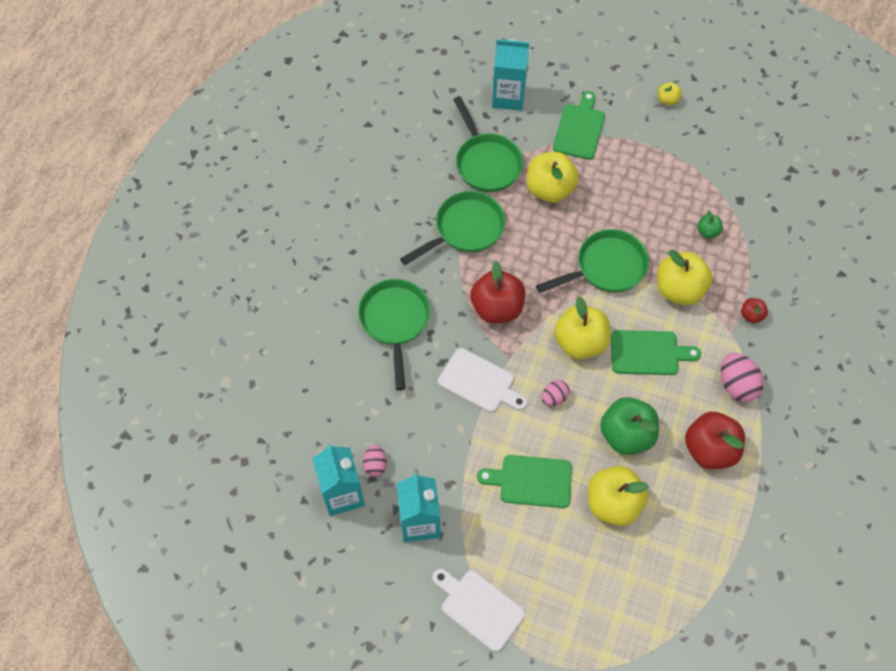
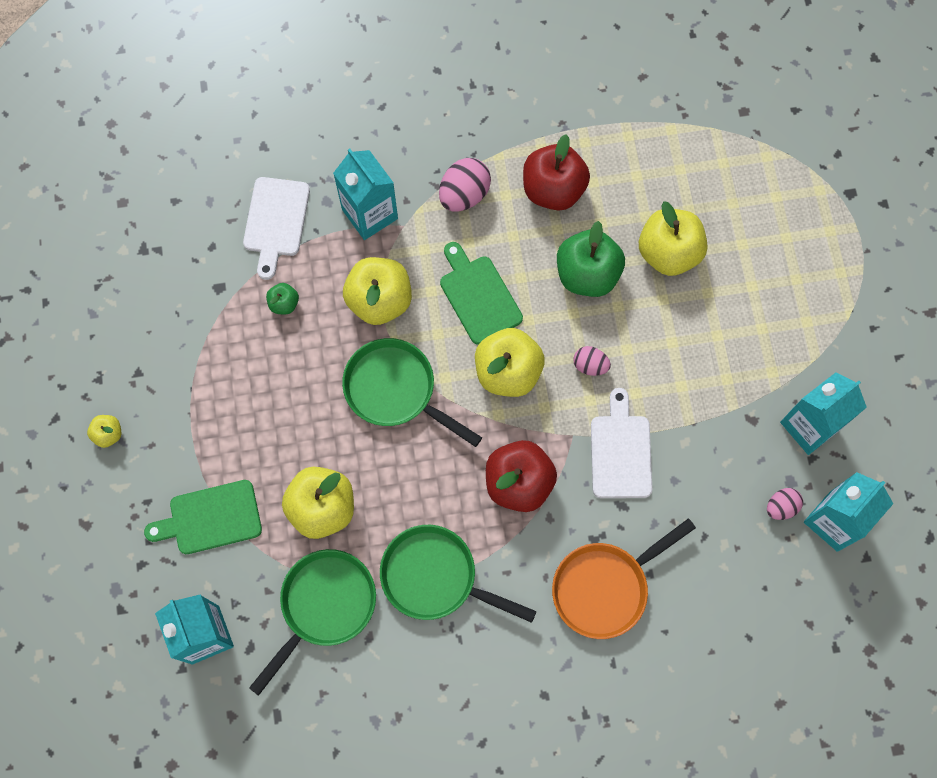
camera: 120 degrees left, 10 degrees up
green pan [358,279,430,390] -> orange pan [552,518,696,639]
white cutting board [432,569,526,652] -> white cutting board moved to [243,177,310,280]
green cutting board [477,455,572,508] -> none
red apple [741,298,768,323] -> turquoise carton [333,148,398,240]

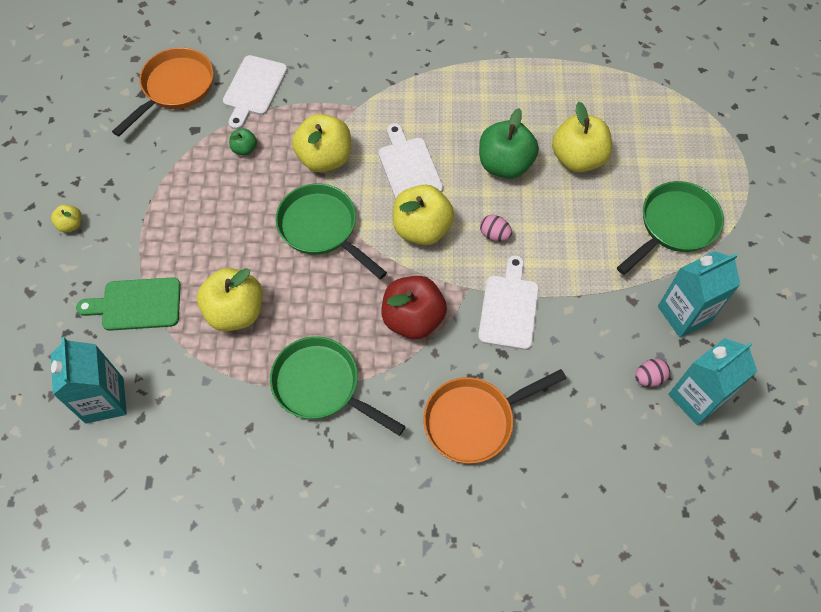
camera: 10 degrees right, 10 degrees down
green pan [249,549,376,696] -> green pan moved to [617,181,724,275]
turquoise carton [333,148,398,240] -> none
pink egg [439,158,491,211] -> none
green cutting board [440,242,523,345] -> white cutting board [378,123,443,199]
red apple [523,134,590,211] -> none
none -> orange pan [112,47,214,136]

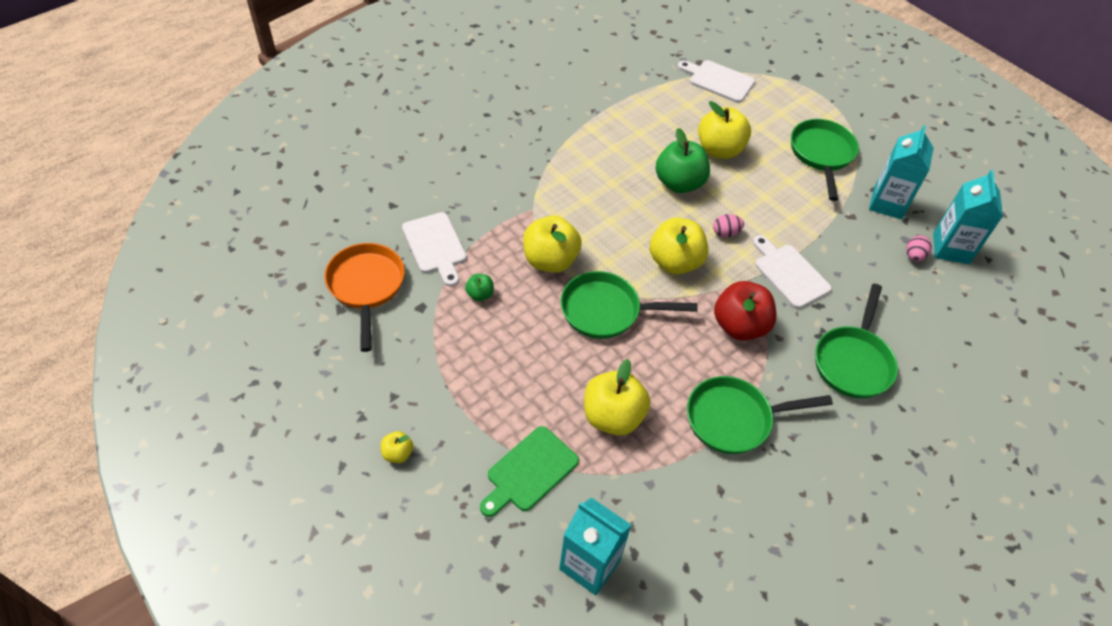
camera: 45 degrees left, 10 degrees down
white cutting board [378,123,443,199] -> white cutting board moved to [678,60,755,103]
orange pan [423,369,567,463] -> green pan [815,284,898,399]

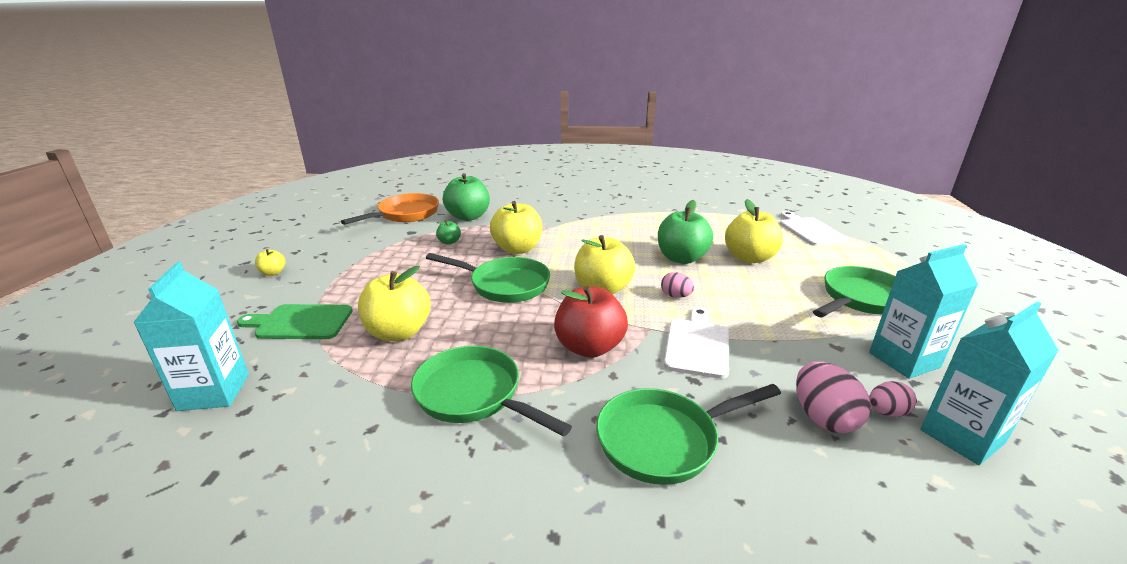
camera: 50 degrees right, 25 degrees down
white cutting board [402,212,467,287] -> green apple [443,173,490,221]
green pan [561,271,698,339] -> green pan turned 150 degrees clockwise [426,253,550,303]
none -> pink egg [796,362,871,433]

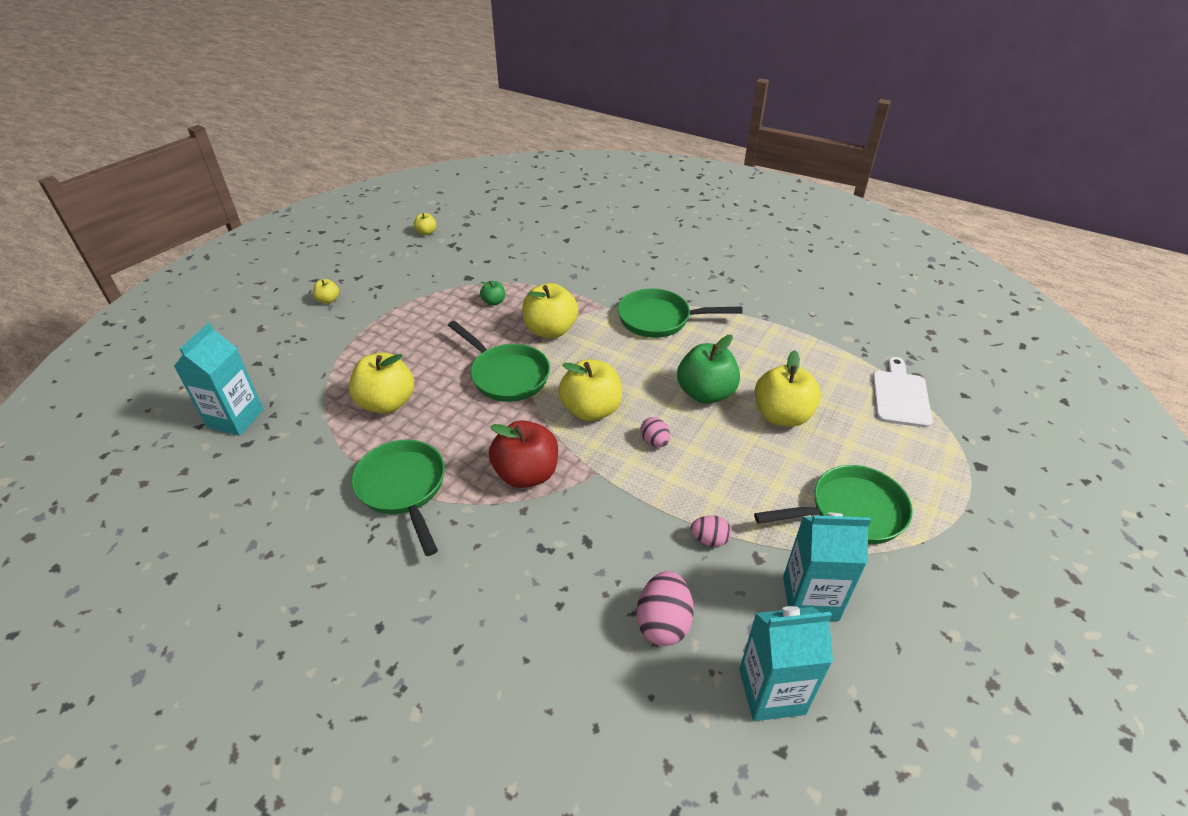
camera: 25 degrees right, 15 degrees up
green cutting board [237,304,353,339] -> none
orange pan [341,193,439,225] -> none
green apple [443,173,490,221] -> none
green pan [596,384,781,485] -> green pan moved to [618,288,743,338]
white cutting board [664,307,729,379] -> none
pink egg [869,381,916,417] -> pink egg moved to [691,515,732,547]
none -> yellow apple [414,213,436,235]

